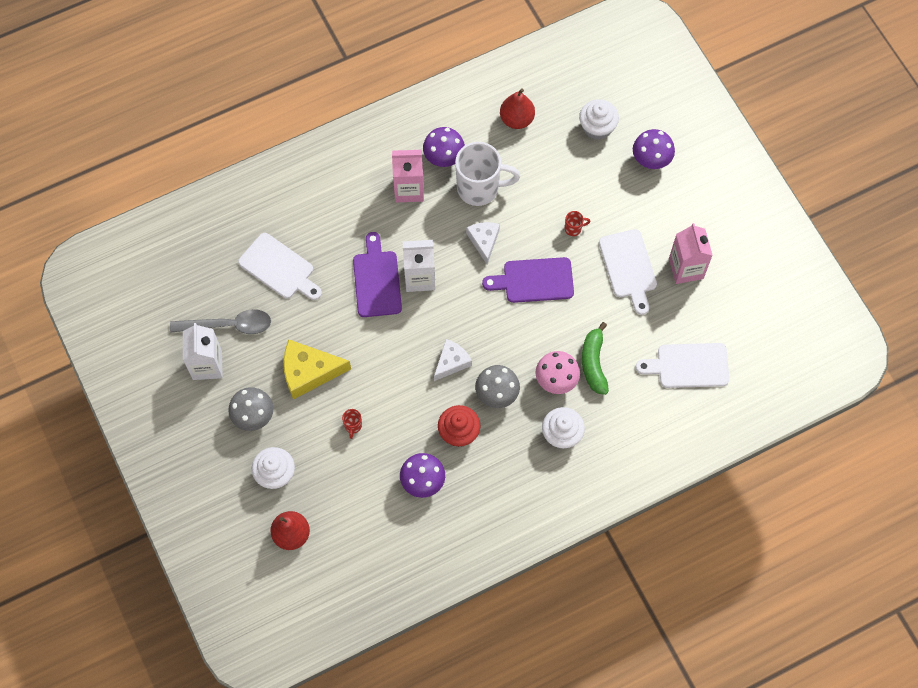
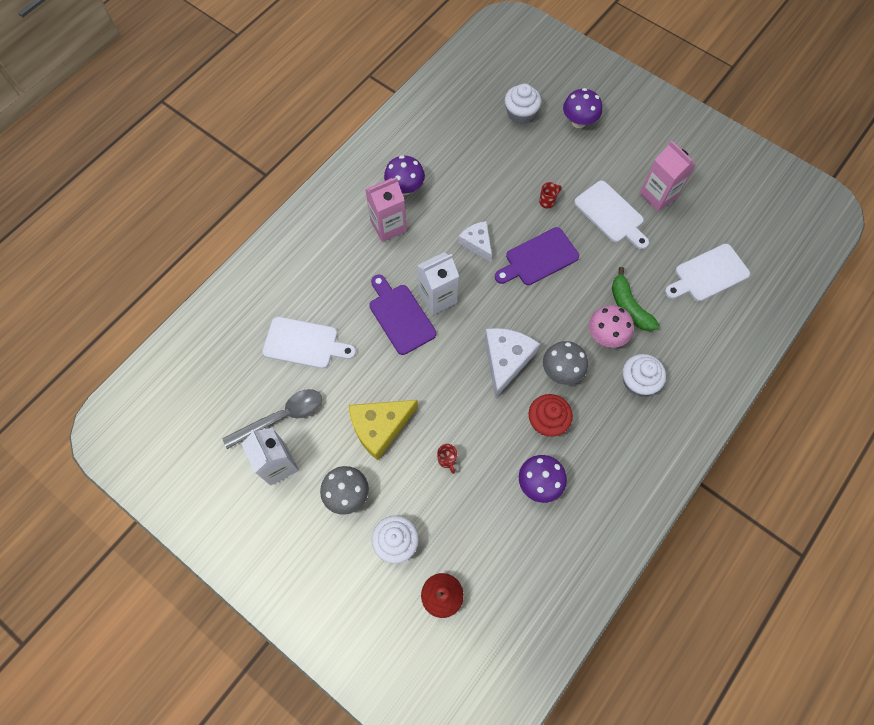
camera: 25 degrees left, 0 degrees up
white cheese [434,339,472,381] -> white cheese [484,328,540,399], size x1.59
white mug [455,142,520,206] -> none
red pear [500,88,535,129] -> none

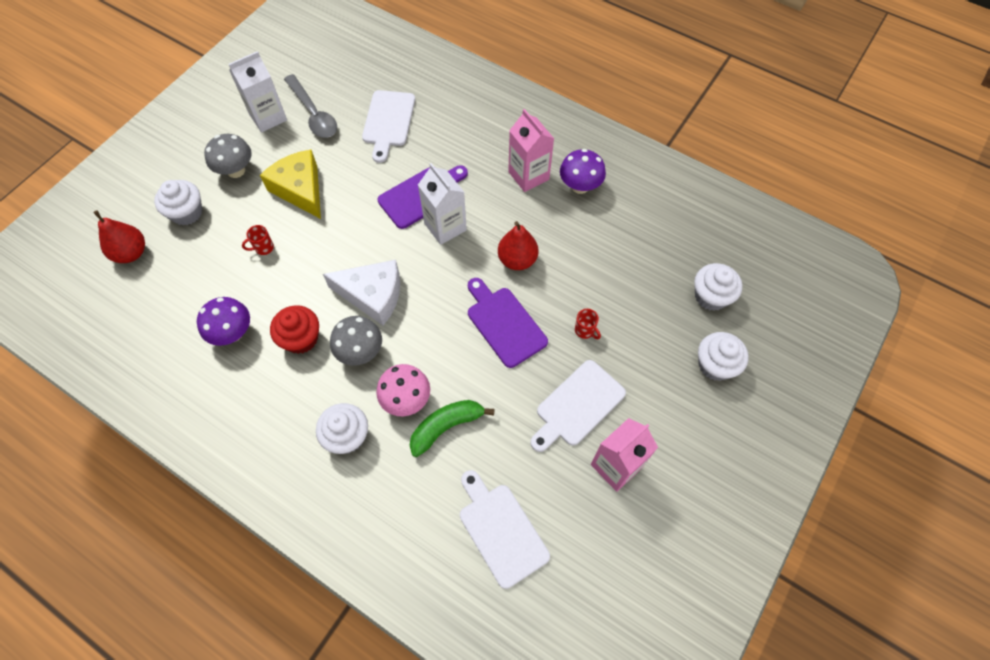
camera: 85 degrees right, 5 degrees down
white cheese [459,221,492,262] -> red pear [498,221,538,270]
purple mushroom [563,88,602,128] -> white cupcake [698,332,749,381]

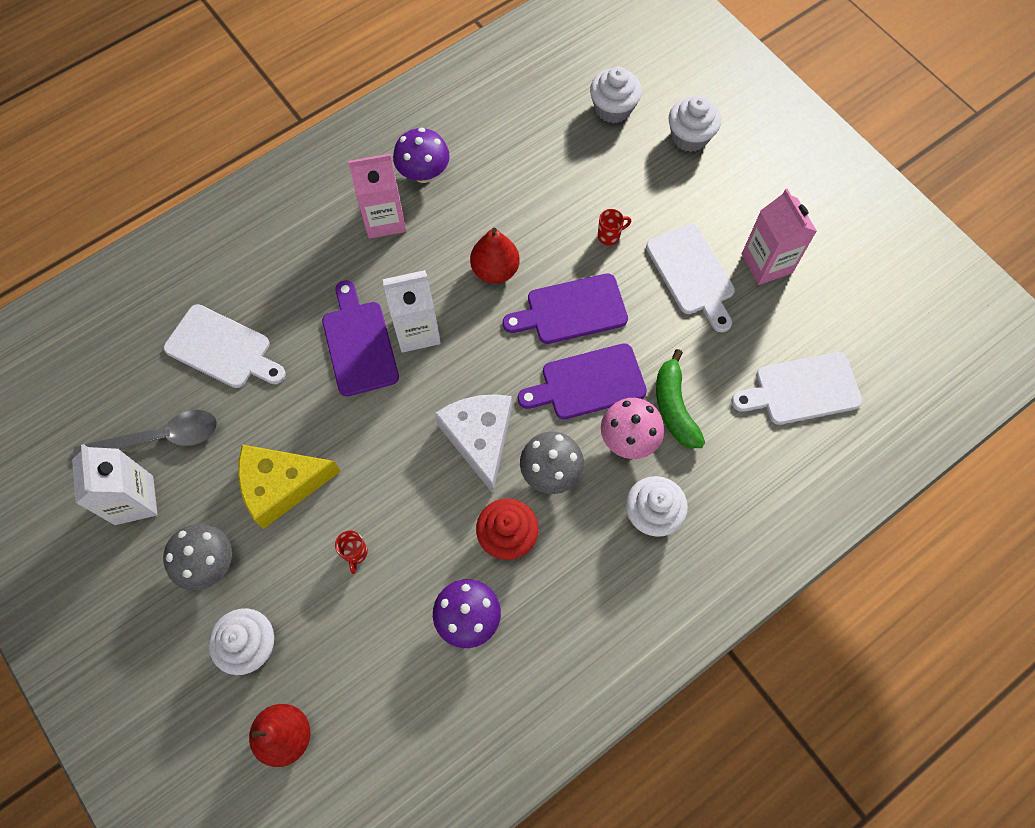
camera: 70 degrees left, 5 degrees up
white cheese [323,260,400,325] -> white cheese turned 45 degrees counterclockwise [435,394,512,493]
none -> purple cutting board [518,343,647,420]

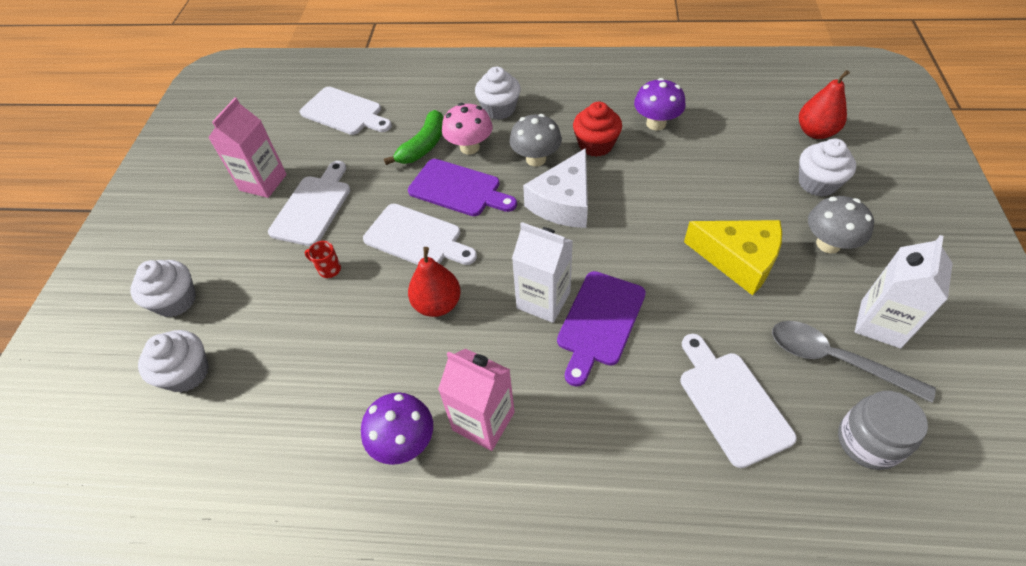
camera: 135 degrees left, 15 degrees down
red mug [335,531,368,574] -> none
purple cutting board [503,273,628,344] -> white cutting board [363,204,477,265]
none -> grey jar [838,391,928,470]

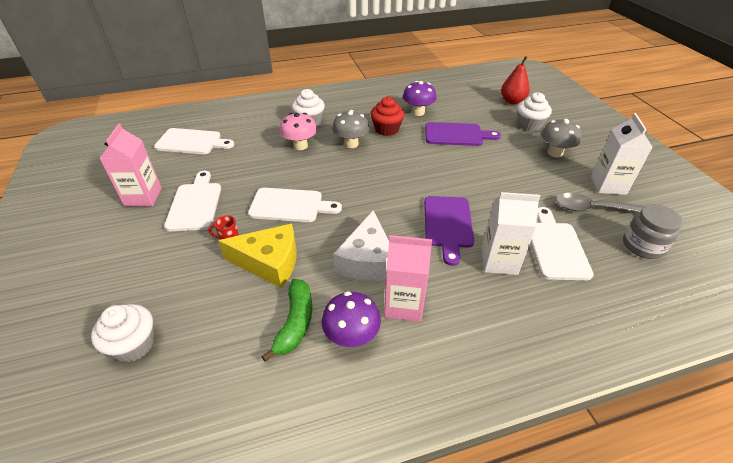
camera: 25 degrees left, 10 degrees down
white cupcake [130,260,196,317] -> none
green banana [384,110,444,165] -> green banana moved to [261,279,312,362]
purple cutting board [408,159,517,216] -> purple cutting board moved to [425,122,501,146]
red pear [408,247,461,317] -> none
white carton [512,222,573,323] -> white carton moved to [481,192,540,275]
white cheese [523,148,588,228] -> white cheese moved to [333,210,389,281]
white cutting board [680,334,797,468] -> white cutting board turned 45 degrees clockwise [530,207,594,280]
yellow cheese [684,220,782,295] -> yellow cheese moved to [218,224,297,288]

